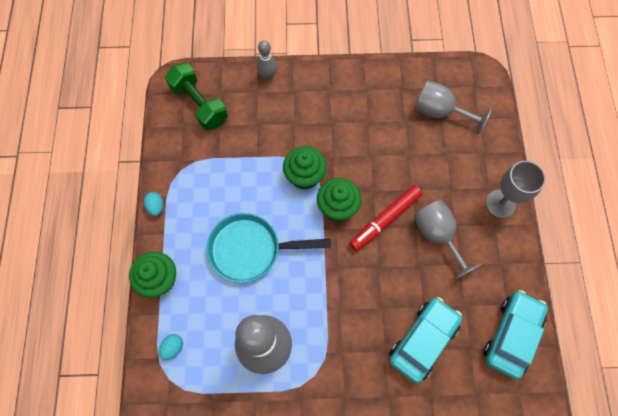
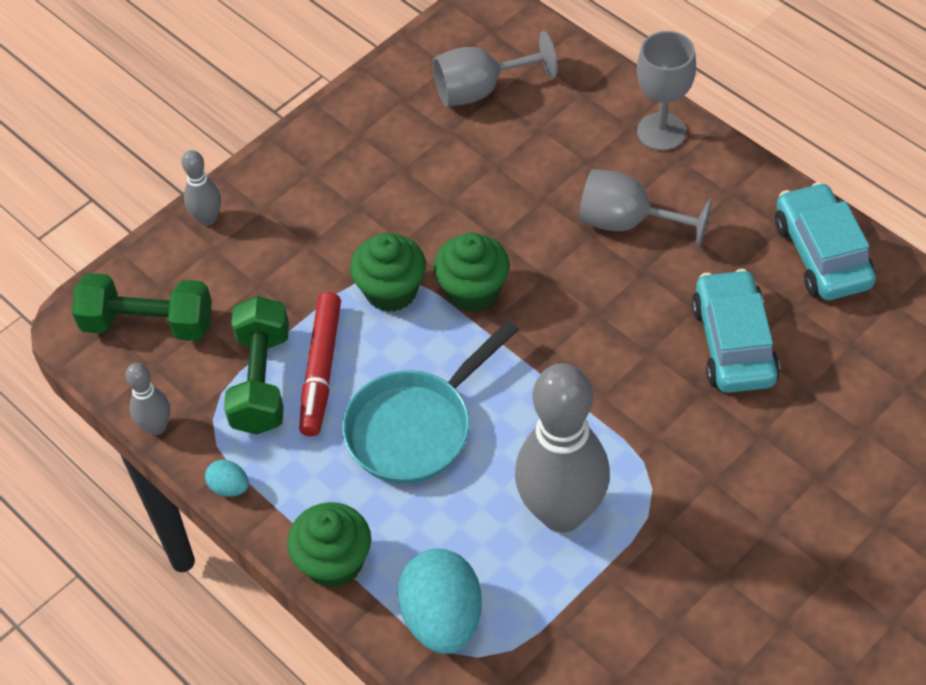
camera: 40 degrees left, 15 degrees down
turquoise egg [159,334,183,361] -> turquoise egg [398,548,482,654], size x2.21
red marker [349,185,422,251] -> red marker moved to [299,292,341,436]
none -> grey bowling pin [125,363,170,435]
none -> green dumbbell [224,296,289,435]

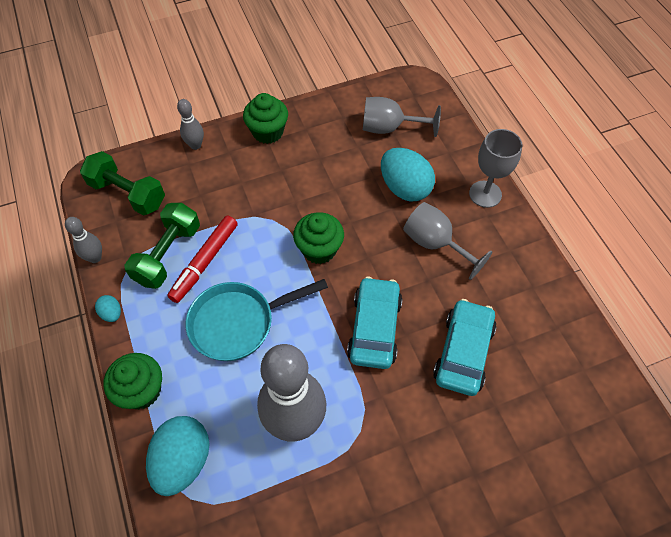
camera: 20 degrees right, 5 degrees up
green cupcake [350,233,426,312] -> green cupcake moved to [243,93,288,144]
turquoise car [775,182,876,300] -> turquoise car moved to [347,277,402,369]
none -> turquoise egg [381,148,435,202]

